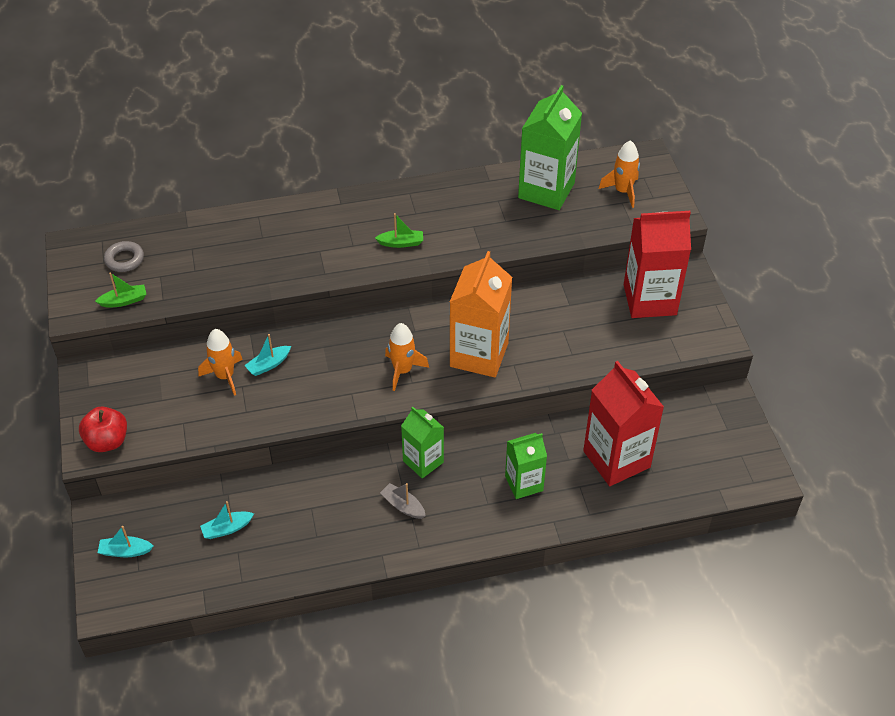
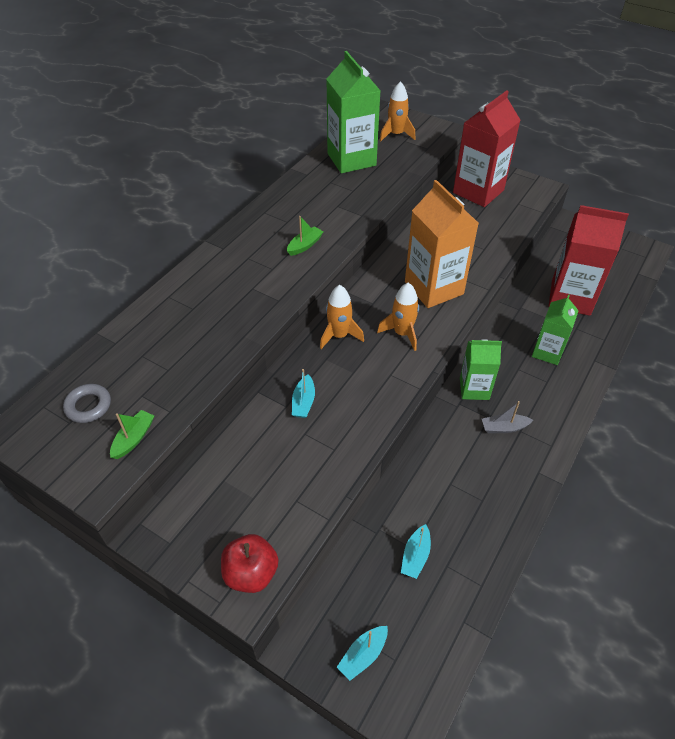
camera: 45 degrees left, 0 degrees up
orange rocket [198,329,243,396] -> orange rocket moved to [320,285,364,349]

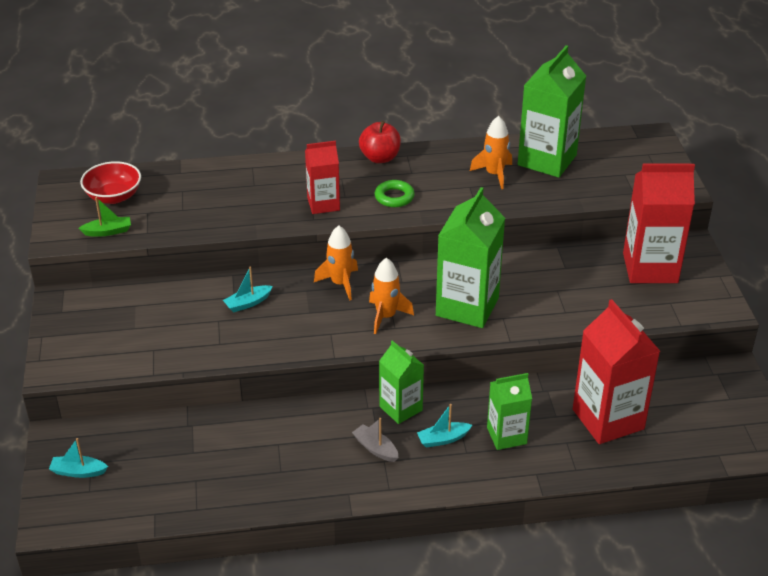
camera: 50 degrees right, 10 degrees down
grey ring [63,384,111,423] -> red bowl [80,161,141,204]
red apple [221,534,278,593] -> red apple moved to [359,121,401,163]
green boat [287,216,324,256] -> green ring [375,180,415,207]
orange rocket [380,81,415,141] -> orange rocket moved to [470,116,512,189]
turquoise boat [401,524,431,579] -> turquoise boat moved to [417,404,472,448]
orange carton [405,180,479,308] -> green carton [436,187,505,328]
none -> red carton [305,141,340,214]

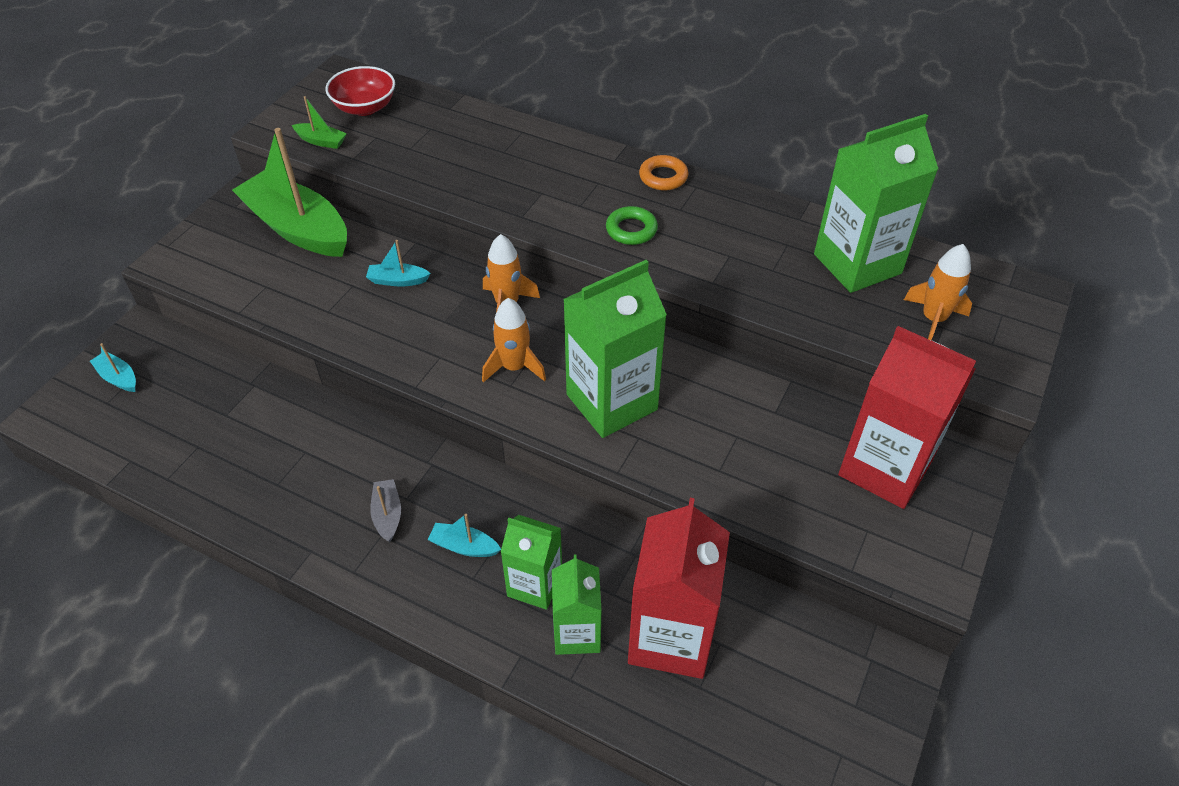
camera: 35 degrees right, 10 degrees up
red carton [305,141,340,214] -> none
red apple [359,121,401,163] -> orange ring [639,155,688,191]
green carton [379,340,424,424] -> green carton moved to [552,555,602,655]
orange rocket [470,116,512,189] -> orange rocket moved to [904,244,972,340]
none -> green boat [232,128,347,257]

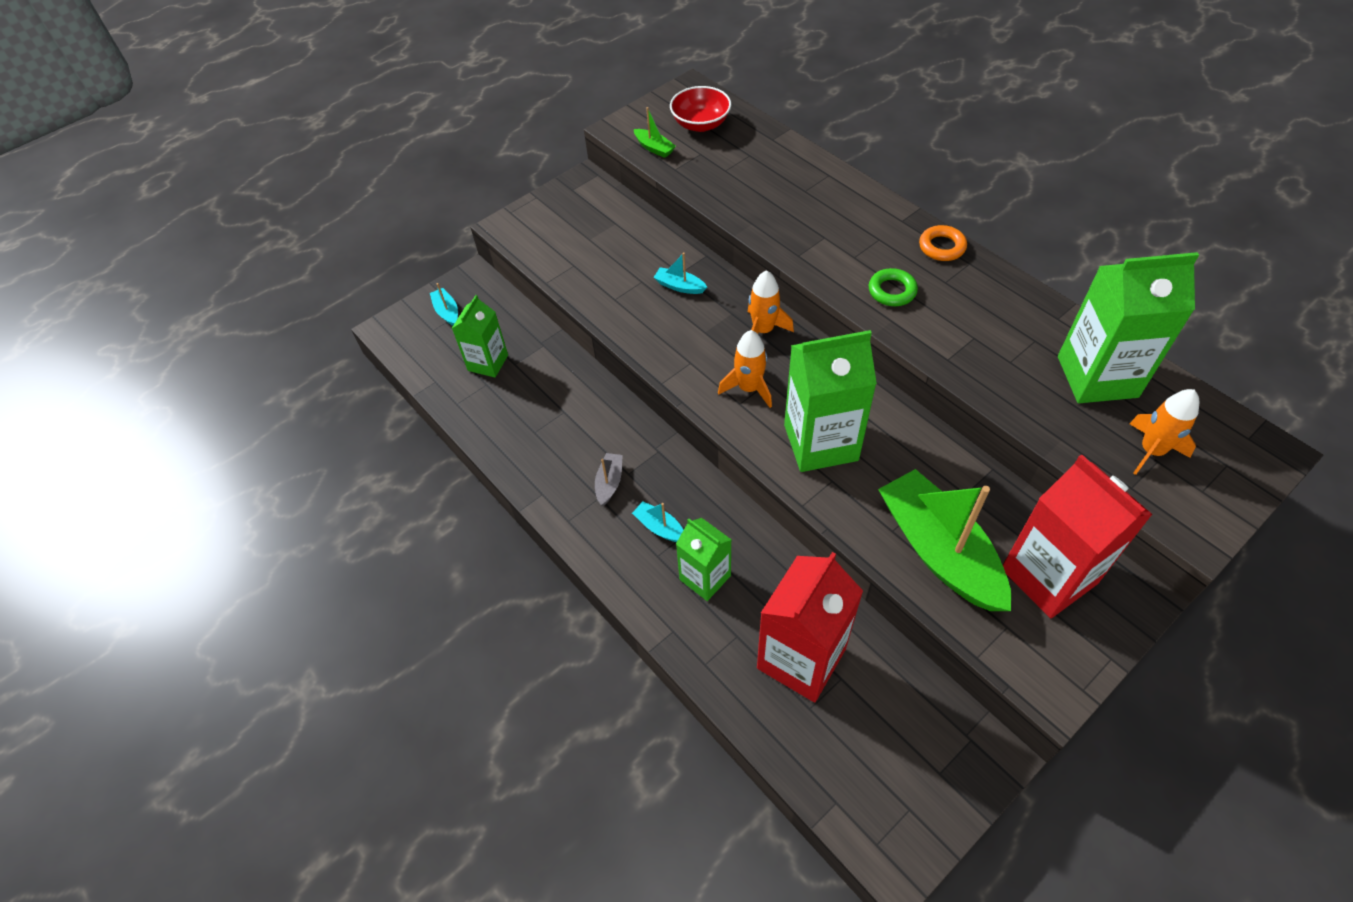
camera: 25 degrees right, 5 degrees up
green boat [232,128,347,257] -> green boat moved to [878,469,1011,611]
green carton [552,555,602,655] -> green carton moved to [452,295,508,377]

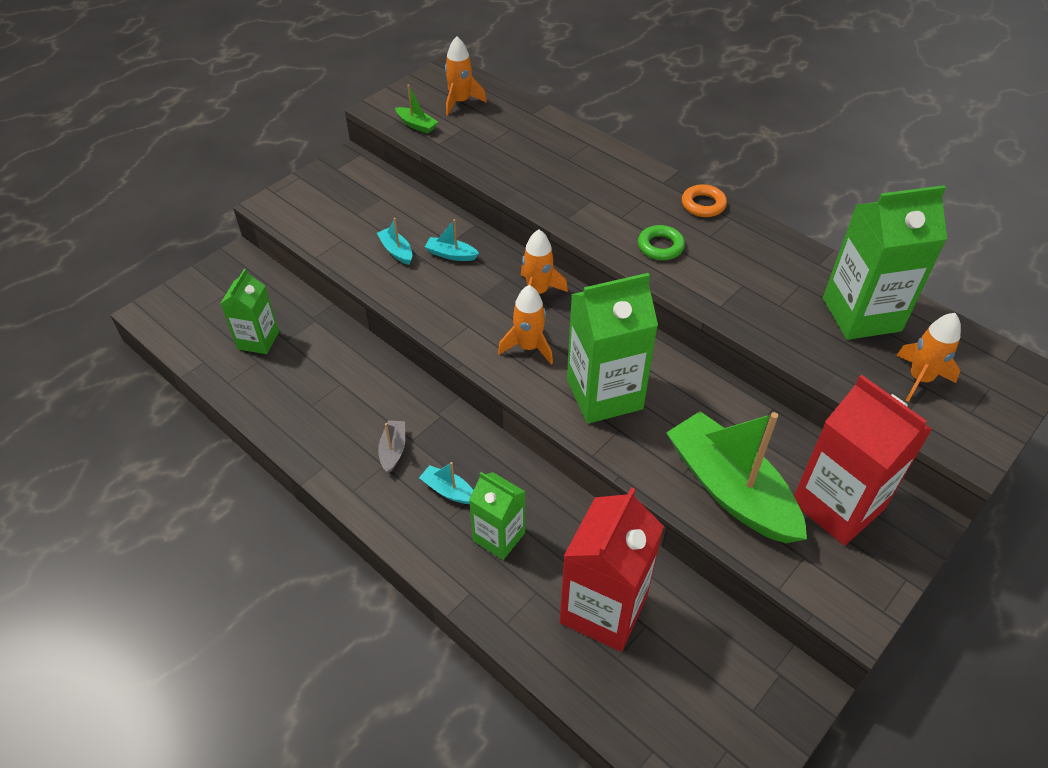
camera: 10 degrees left, 5 degrees down
turquoise boat [430,283,458,326] -> turquoise boat moved to [377,218,412,265]
red bowl [670,86,731,132] -> orange rocket [445,36,487,116]

